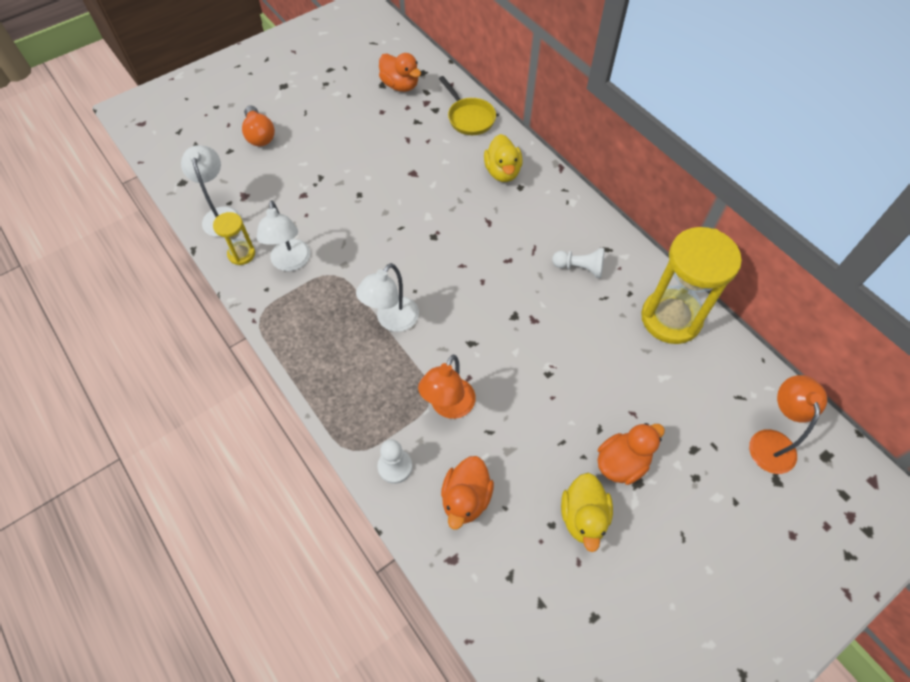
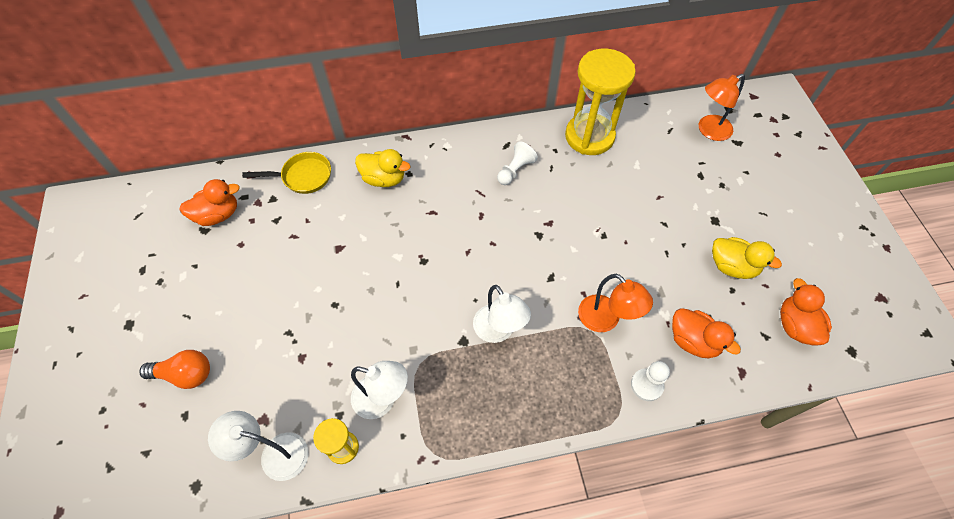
camera: 65 degrees left, 0 degrees up
orange duck [597,423,665,485] -> orange duck moved to [780,278,832,345]
orange lamp [749,375,827,474] -> orange lamp turned 60 degrees counterclockwise [699,74,745,141]

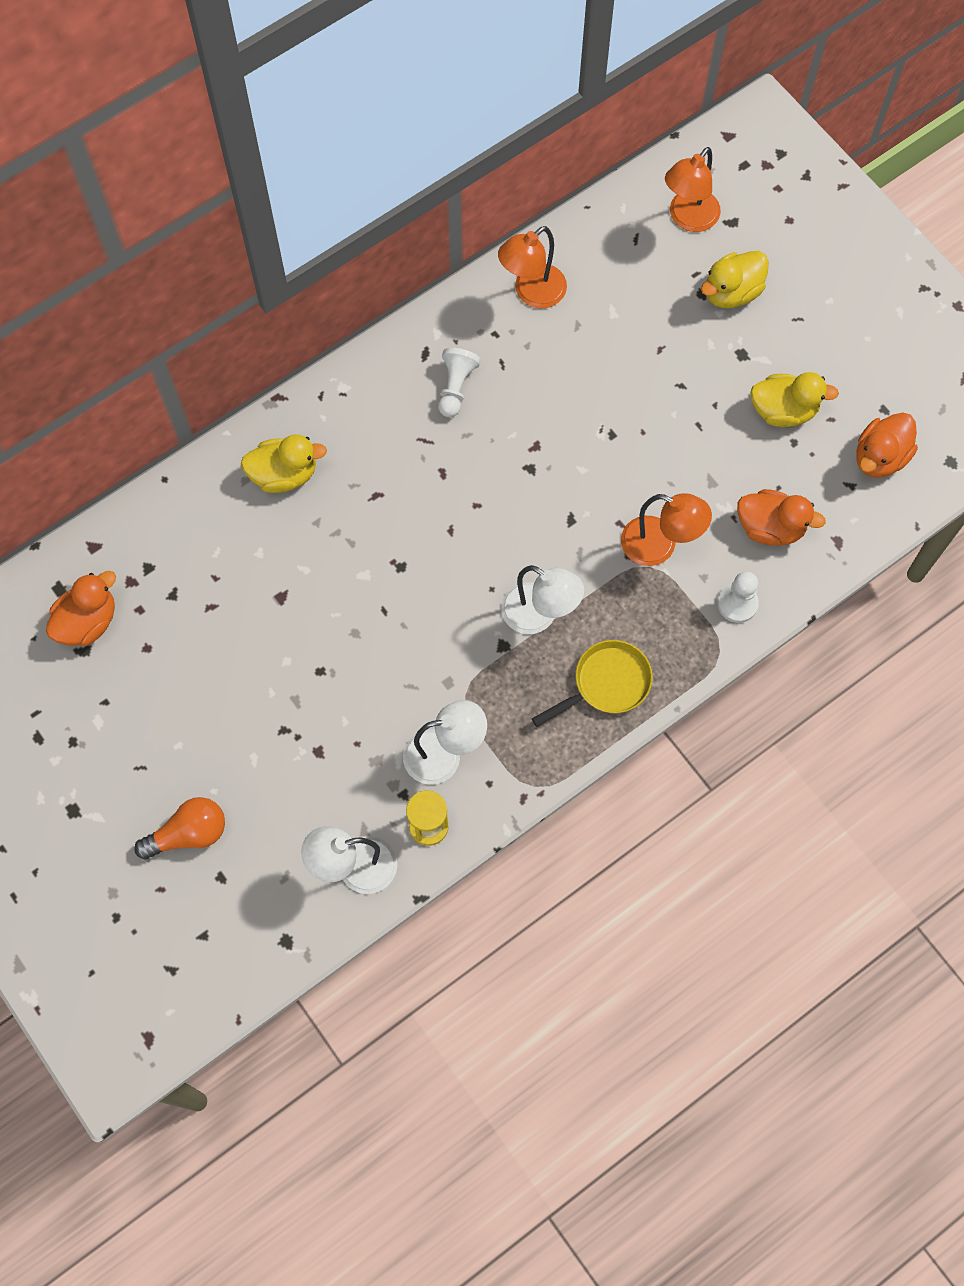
camera: 25 degrees left, 10 degrees up
yellow pan [242,152,331,194] -> yellow pan moved to [532,640,653,727]
yellow hourglass [565,49,636,155] -> orange lamp [498,226,567,308]
orange duck [780,278,832,345] -> orange duck turned 105 degrees counterclockwise [856,413,918,478]
none -> yellow duck [701,251,769,308]

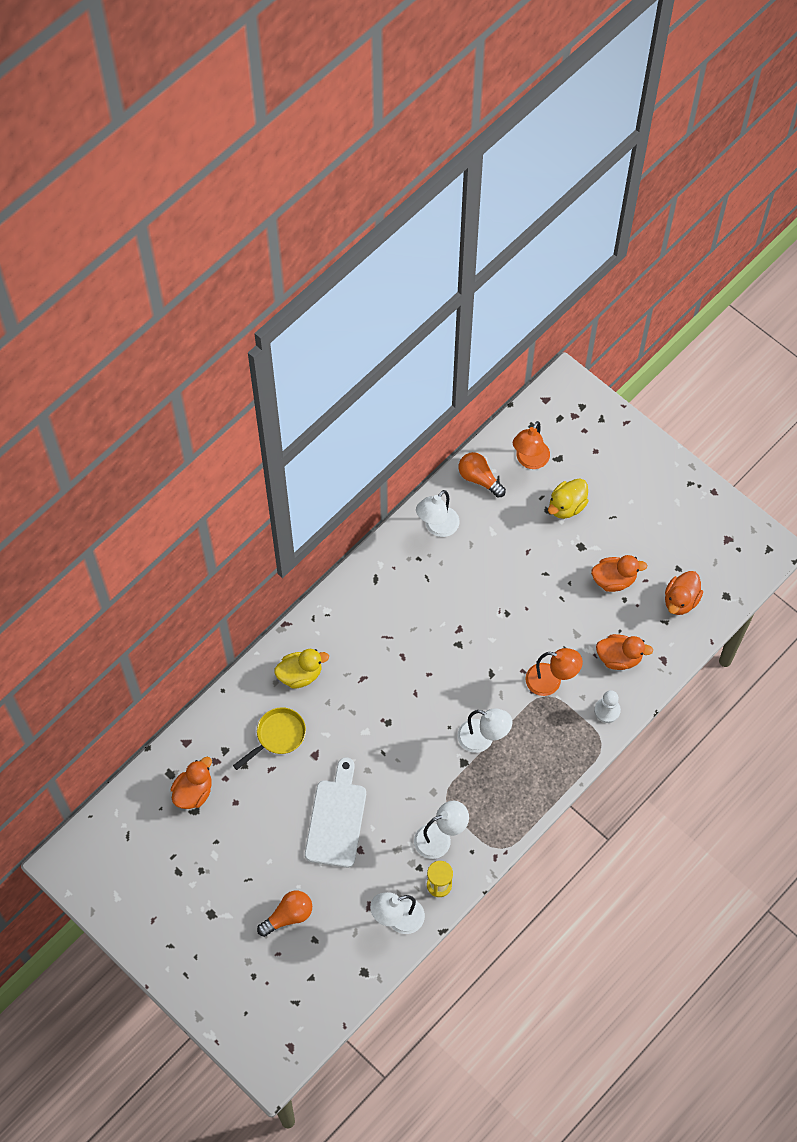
camera: 10 degrees left, 5 degrees down
white pawn [438,348,481,417] -> none
orange lamp [498,226,567,308] -> white lamp [416,490,459,537]
yellow pan [532,640,653,727] -> yellow pan moved to [233,707,306,770]
yellow duck [750,372,839,427] -> orange duck [591,555,647,592]
none -> white cutting board [305,757,366,868]
none -> orange light bulb [458,452,506,498]

